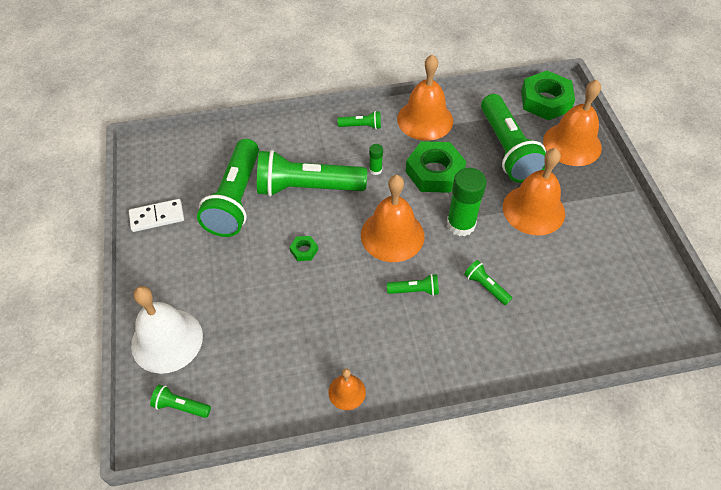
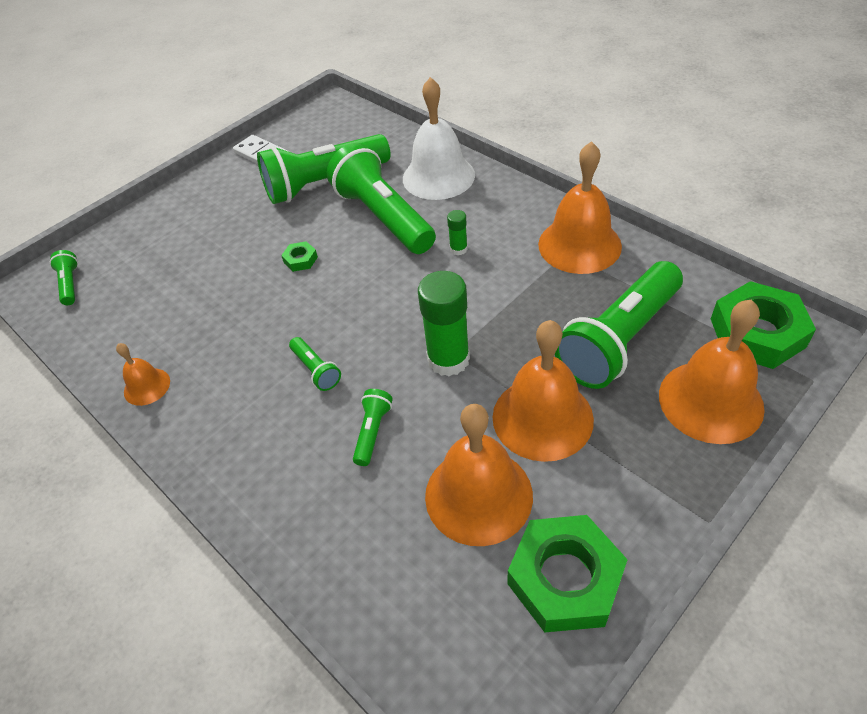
camera: 60 degrees right, 5 degrees down
white bell [131,286,203,374] -> white bell moved to [403,77,475,200]
green flashlight [338,111,381,129] -> none
orange bell [361,175,425,262] -> orange bell moved to [425,404,533,546]
green nut [406,141,466,193] -> green nut moved to [508,515,628,632]

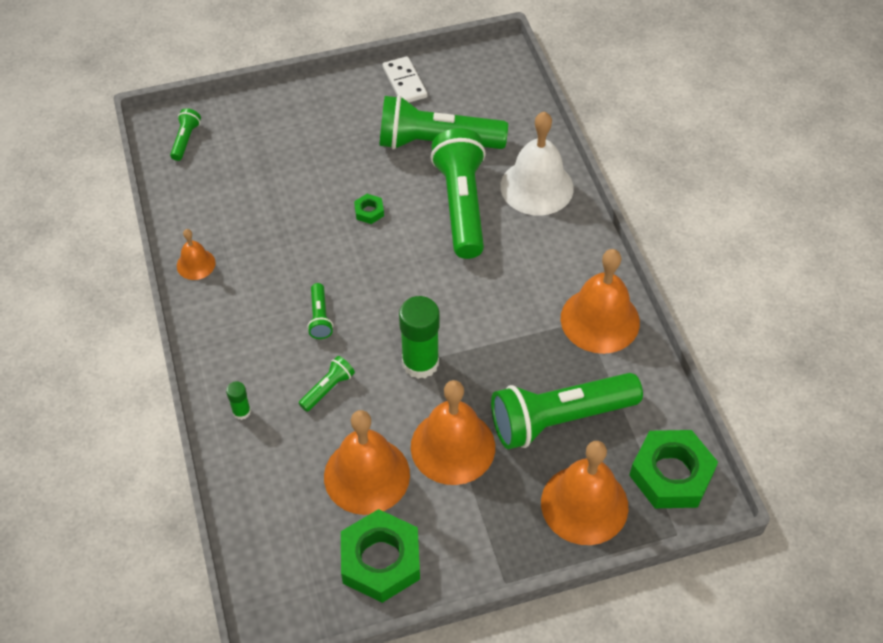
camera: 25 degrees right, 5 degrees up
green glue stick [447,210,468,255] -> green glue stick moved to [226,381,251,420]

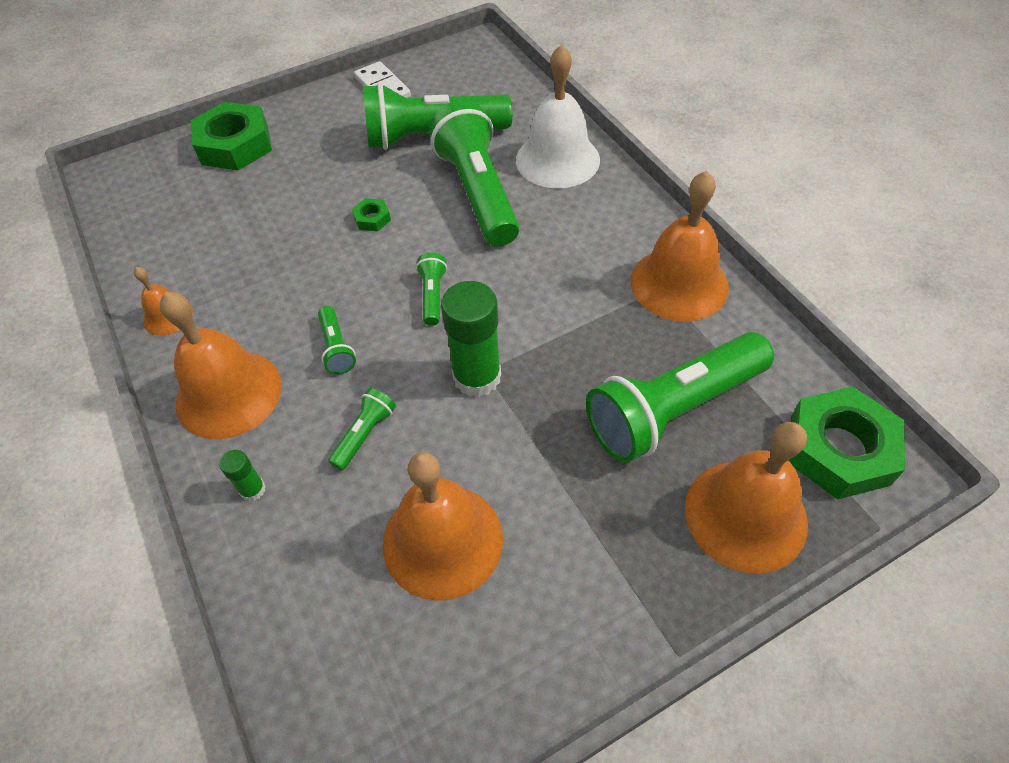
camera: 10 degrees left, 0 degrees up
green flashlight [170,108,201,161] -> green flashlight moved to [416,253,447,326]
green nut [341,509,420,603] -> green nut moved to [191,102,272,171]
orange bell [411,380,495,485] -> orange bell moved to [160,292,282,439]

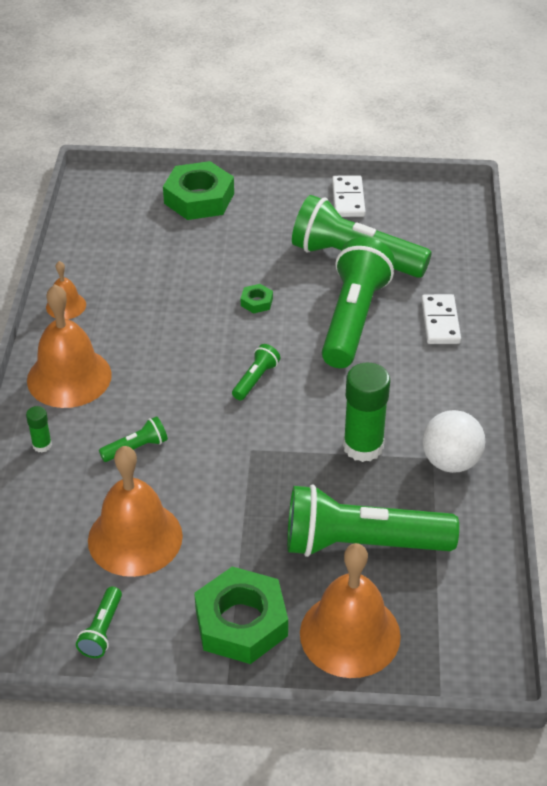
camera: 30 degrees right, 10 degrees down
green flashlight [318,306,356,374] -> green flashlight moved to [76,586,122,658]
green glue stick [441,281,501,397] -> green glue stick moved to [343,362,390,462]
white bell [516,44,600,188] -> white domino [421,294,461,344]
orange bell [631,171,729,322] -> white ball [422,410,485,473]
green nut [788,386,905,499] -> green nut moved to [194,566,288,664]

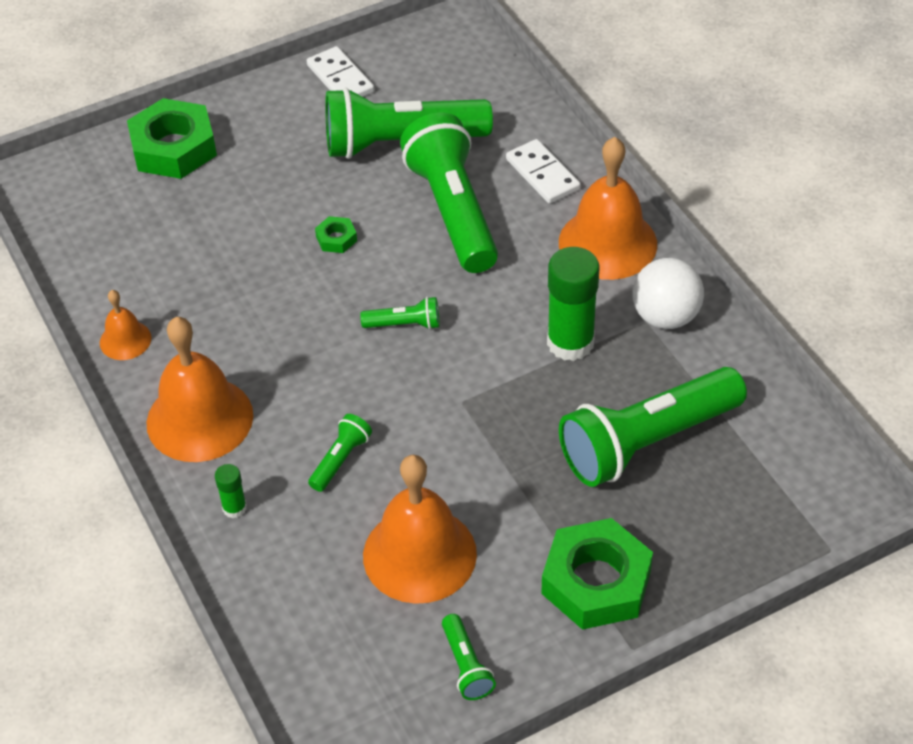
camera: 30 degrees left, 5 degrees up
green flashlight [232,344,280,400] -> green flashlight turned 90 degrees clockwise [360,297,439,330]
orange bell [300,543,401,678] -> orange bell moved to [559,137,657,280]

